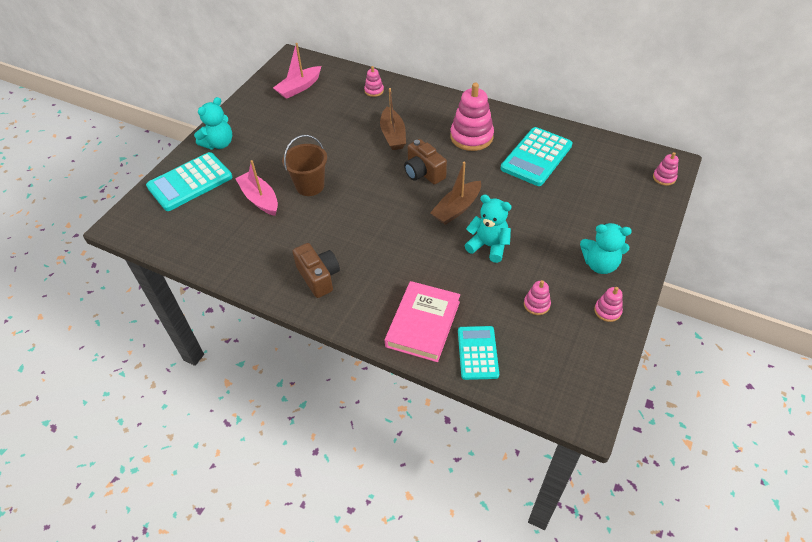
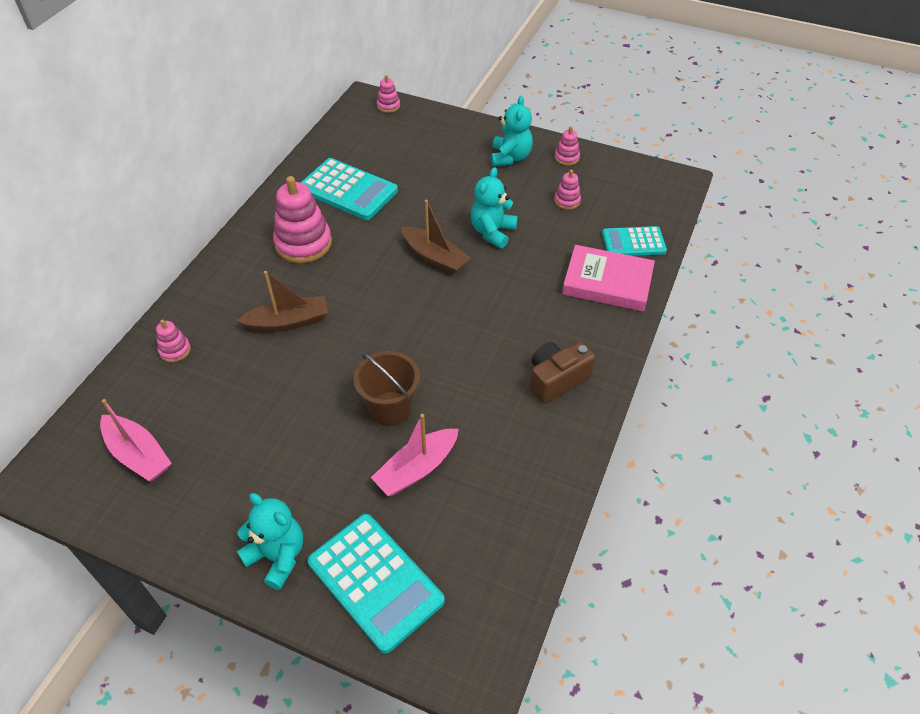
camera: 95 degrees left, 0 degrees up
brown camera [404,139,447,184] -> none

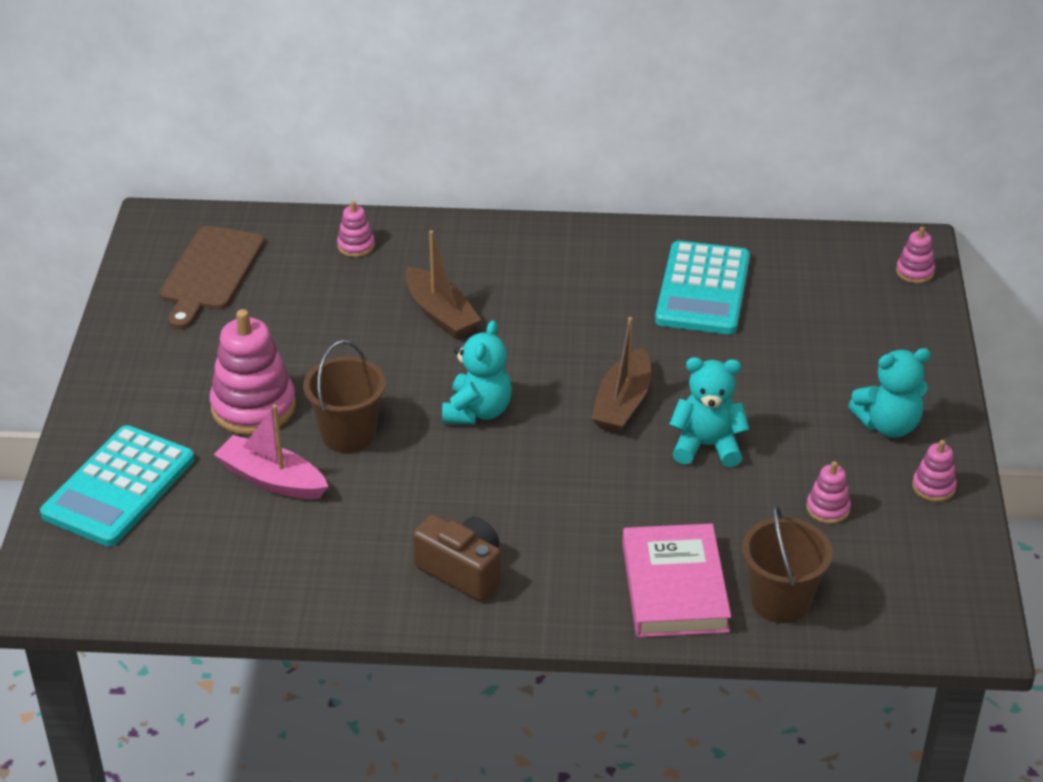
camera: 70 degrees right, 10 degrees down
pink boat [100,399,172,481] -> brown cutting board [159,226,264,329]
turquoise teddy bear [237,493,303,590] -> turquoise teddy bear moved to [442,320,512,424]
pink stacking toy [273,176,332,263] -> pink stacking toy moved to [209,309,296,435]
turquoise calculator [602,226,667,256] -> brown bucket [742,504,833,623]

